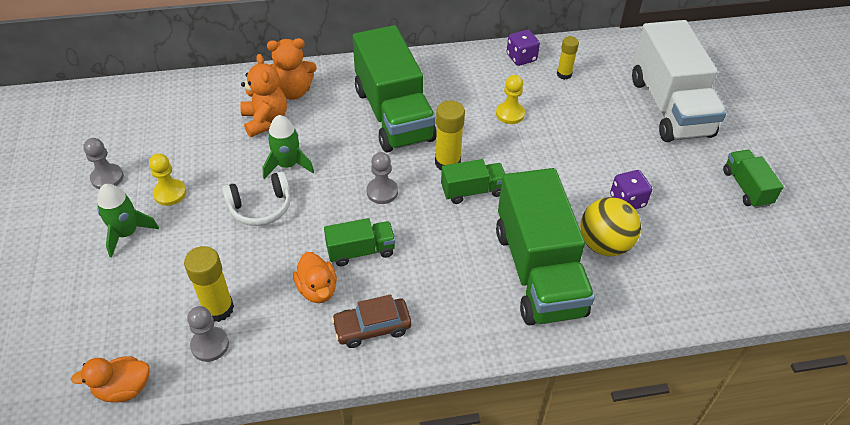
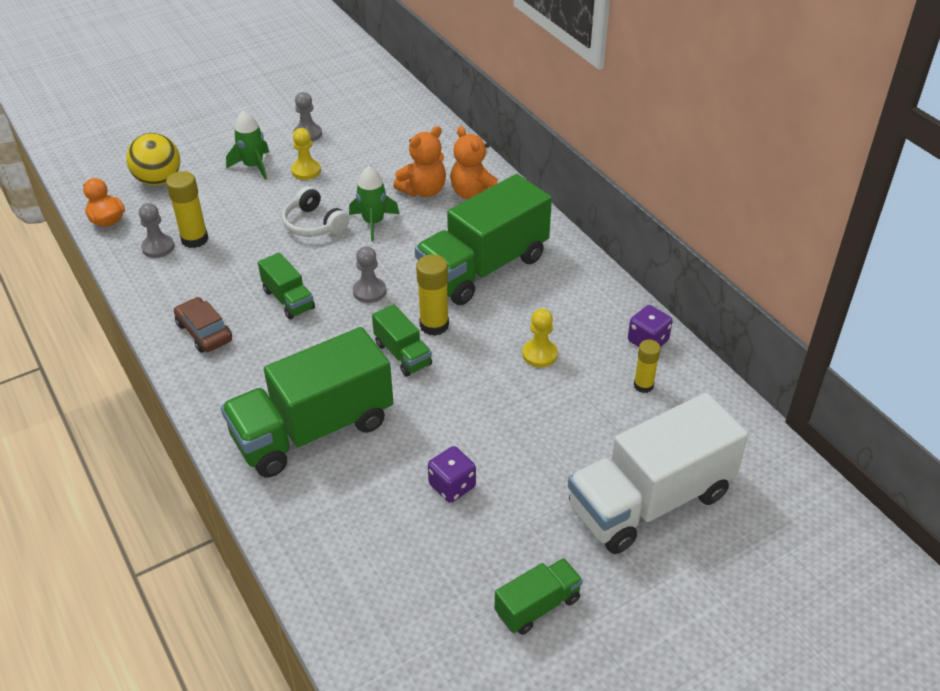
camera: 70 degrees right, 5 degrees down
orange duck [293,252,337,303] -> none
yellow ball [580,197,641,256] -> yellow ball moved to [126,133,180,186]

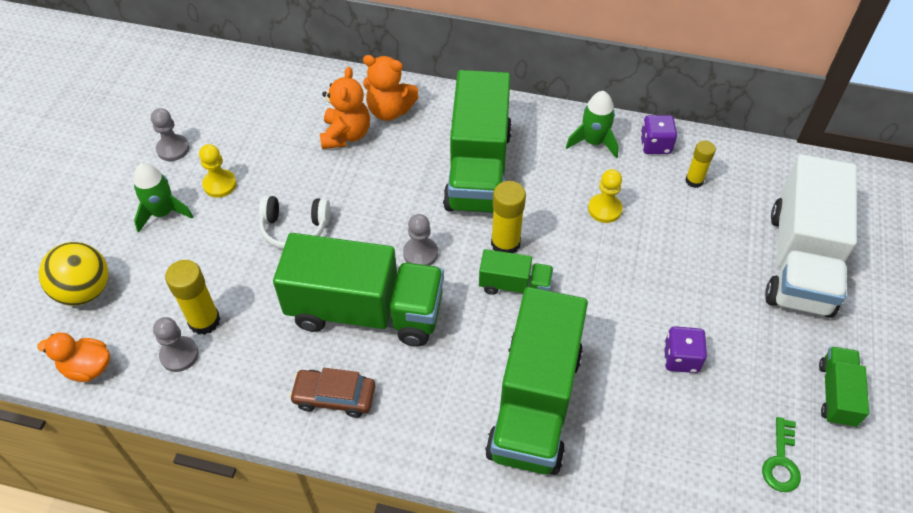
camera: 45 degrees left, 10 degrees up
green truck [258,252,315,319] -> green truck [273,233,444,347], size x2.11
green rocket [349,166,399,241] -> green rocket moved to [566,91,619,158]
none -> green key [762,417,801,492]

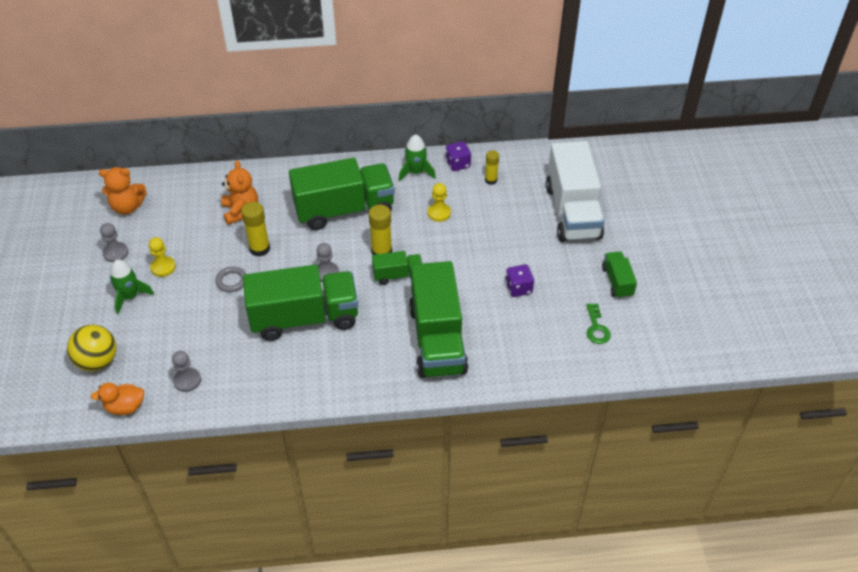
camera: 20 degrees left, 5 degrees down
yellow glue stick [165,260,220,335] -> yellow glue stick moved to [241,202,270,257]
white headphones [259,196,330,249] -> grey ring [215,266,246,292]
brown car [289,368,375,418] -> none
orange teddy bear [363,55,419,121] -> orange teddy bear moved to [99,167,147,215]
green truck [443,70,512,213] -> green truck turned 90 degrees counterclockwise [289,158,395,230]

